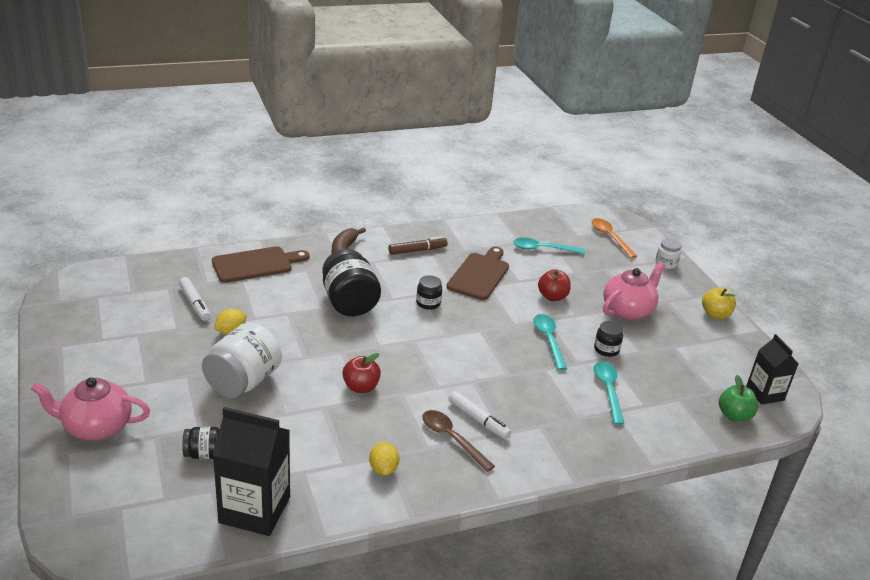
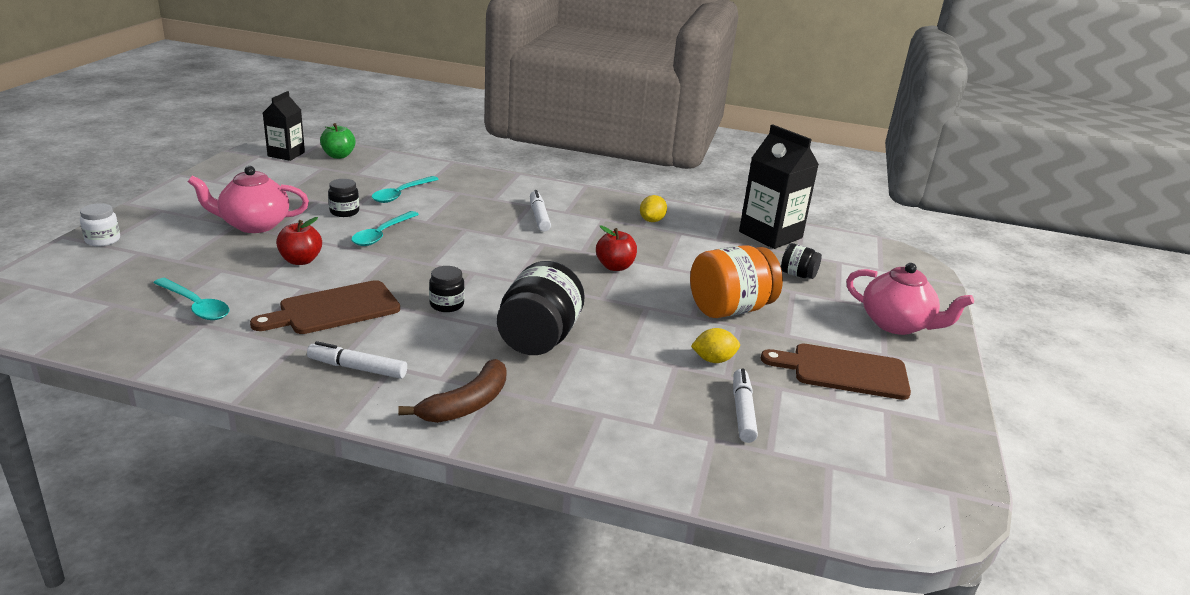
camera: 145 degrees left, 5 degrees down
white jar [202,322,282,398] -> orange jar [690,245,783,318]
brown cutting board [212,246,309,283] -> brown cutting board moved to [761,344,911,400]
brown marker [389,236,447,255] -> white marker [307,341,407,379]
brown spoon [422,410,495,472] -> none
orange spoon [592,218,637,258] -> none
yellow apple [702,287,736,319] -> none

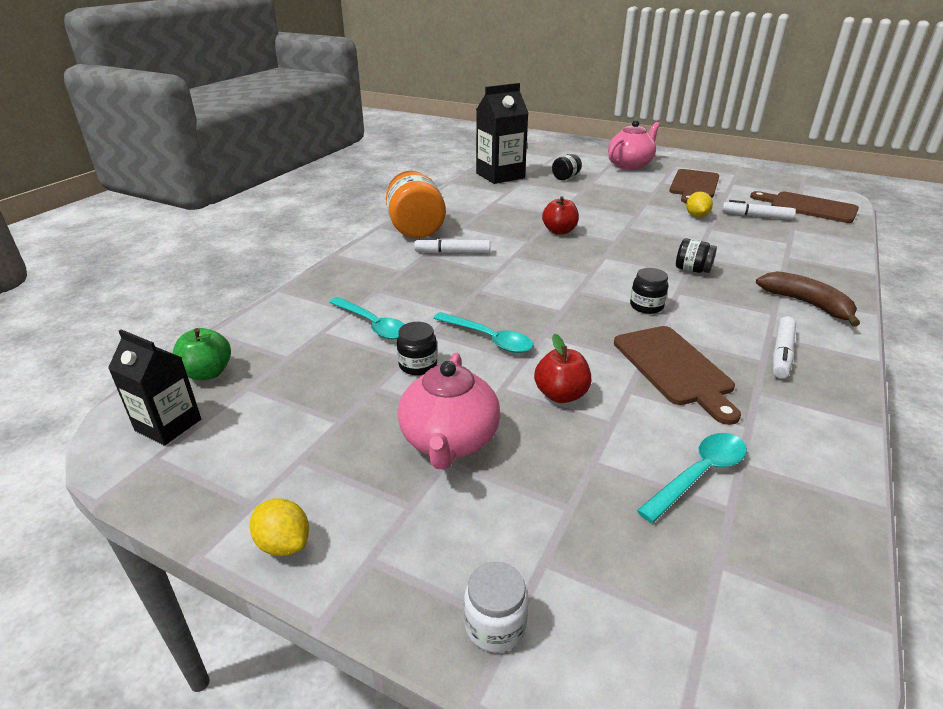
camera: 75 degrees left, 5 degrees up
black jar [497,261,585,355] -> black jar [676,239,717,273], size x0.50
yellow lemon [640,195,667,222] -> yellow lemon moved to [250,498,309,556]
orange jar [690,245,783,318] -> orange jar moved to [386,171,446,238]
none -> brown cutting board [750,191,859,223]

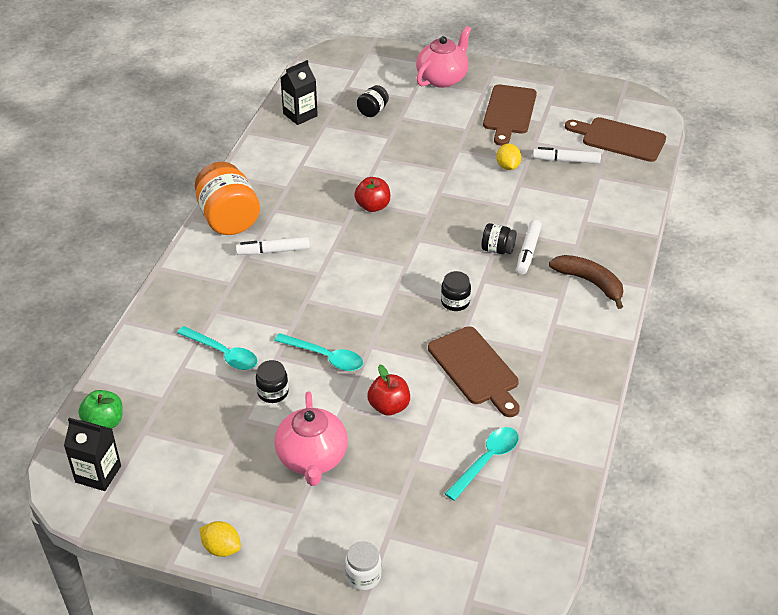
camera: 10 degrees left, 10 degrees up
black carton [476,83,528,184] -> black carton [281,60,318,125], size x0.62
white marker [772,316,796,378] -> white marker moved to [516,220,542,274]

